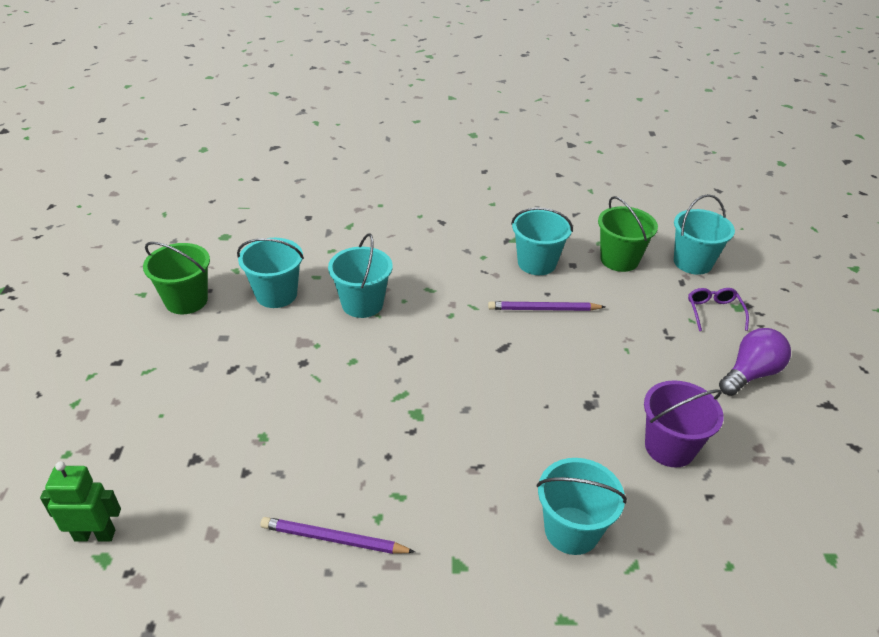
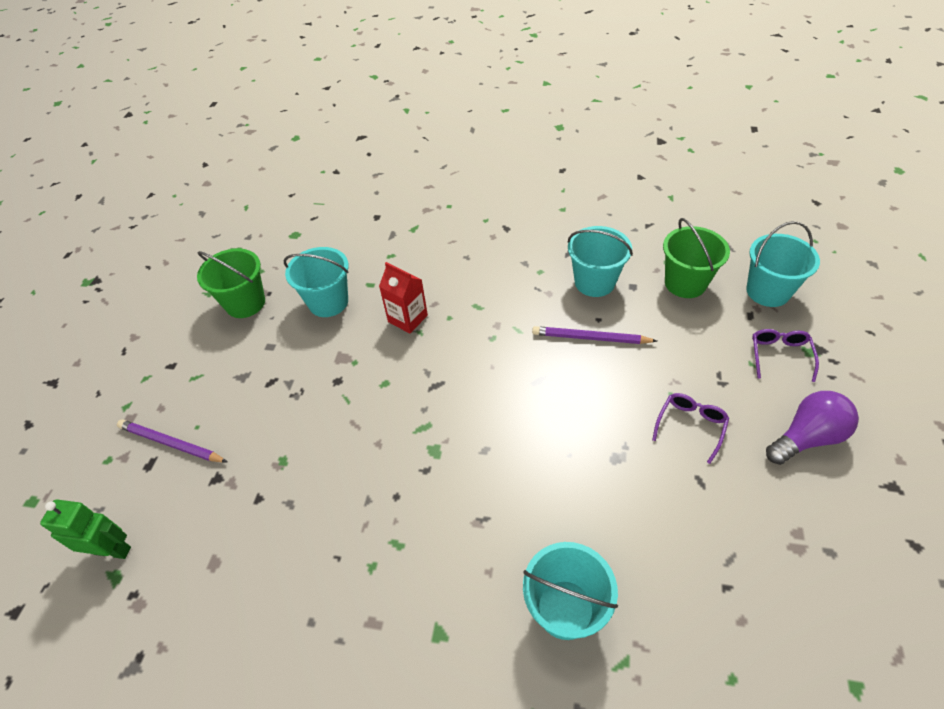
camera: 15 degrees right, 10 degrees up
purple pencil [261,517,415,554] -> purple pencil moved to [117,419,227,463]
turquoise bucket [328,233,393,318] -> red carton [379,262,428,334]
purple bucket [644,380,724,467] -> none
none -> purple glasses [652,393,729,464]

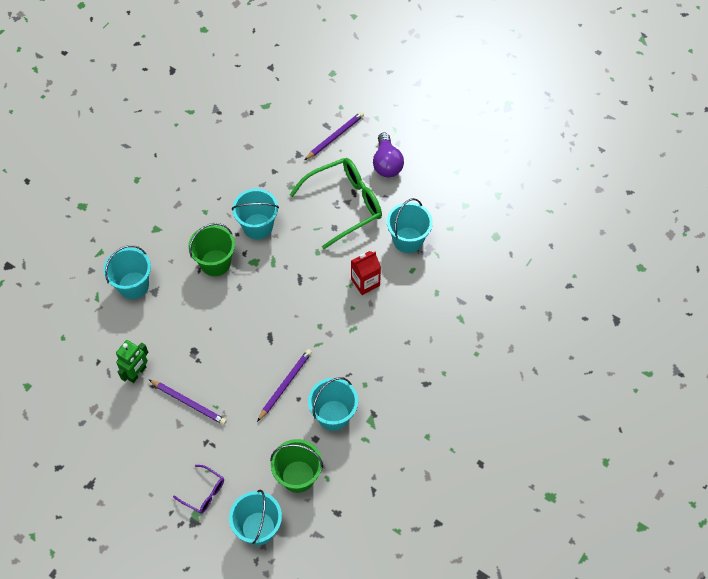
camera: 110 degrees right, 10 degrees up
green robot [40,499,131,559] -> green robot moved to [116,340,148,383]
green bucket [197,249,265,318] -> green bucket moved to [188,223,235,276]
purple glasses [652,393,729,464] -> purple pencil [148,379,227,425]
purple light bulb [766,391,859,465] -> purple light bulb moved to [373,132,404,177]
none -> turquoise bucket [232,189,279,239]
none -> green glasses [290,158,382,249]

